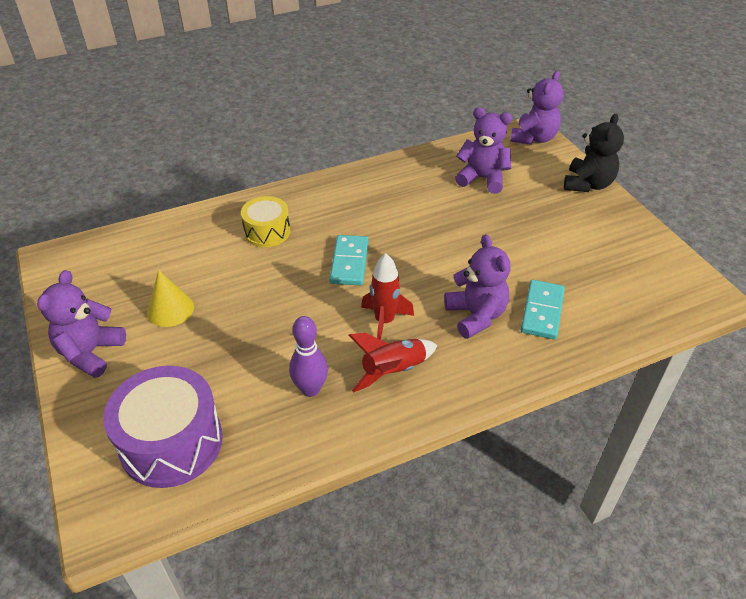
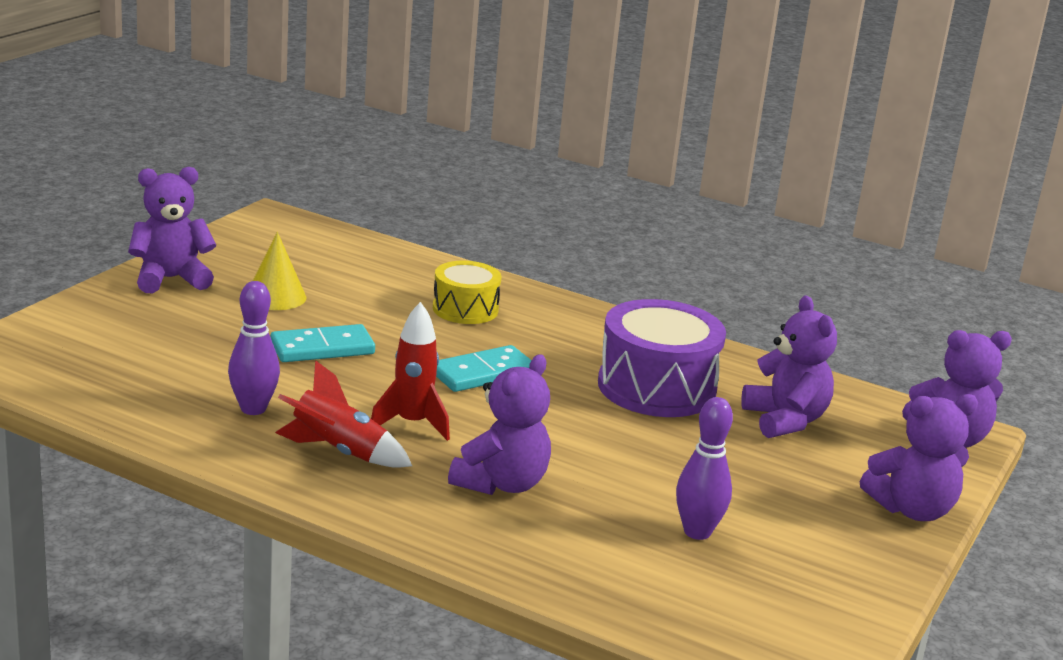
camera: 50 degrees right, 20 degrees down
purple drum [103,366,222,488] -> purple drum moved to [598,299,726,417]
turquoise domino [521,280,565,339] -> turquoise domino moved to [271,324,375,362]
black teddy bear [564,114,624,192] -> purple teddy bear [860,394,978,521]
none -> purple bowling pin [676,397,733,540]

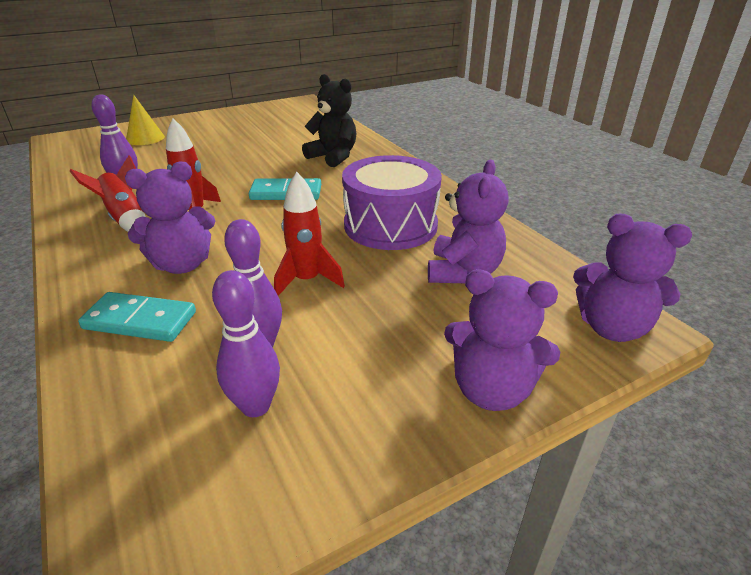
camera: 35 degrees right, 10 degrees up
purple teddy bear [128,167,216,293] -> none
yellow cone [253,232,306,310] -> yellow cone moved to [126,95,165,145]
turquoise domino [271,324,375,362] -> turquoise domino moved to [78,292,196,342]
yellow drum [433,261,501,324] -> black teddy bear [302,74,357,167]
none -> purple bowling pin [212,270,280,417]
none -> red rocket [274,172,345,296]

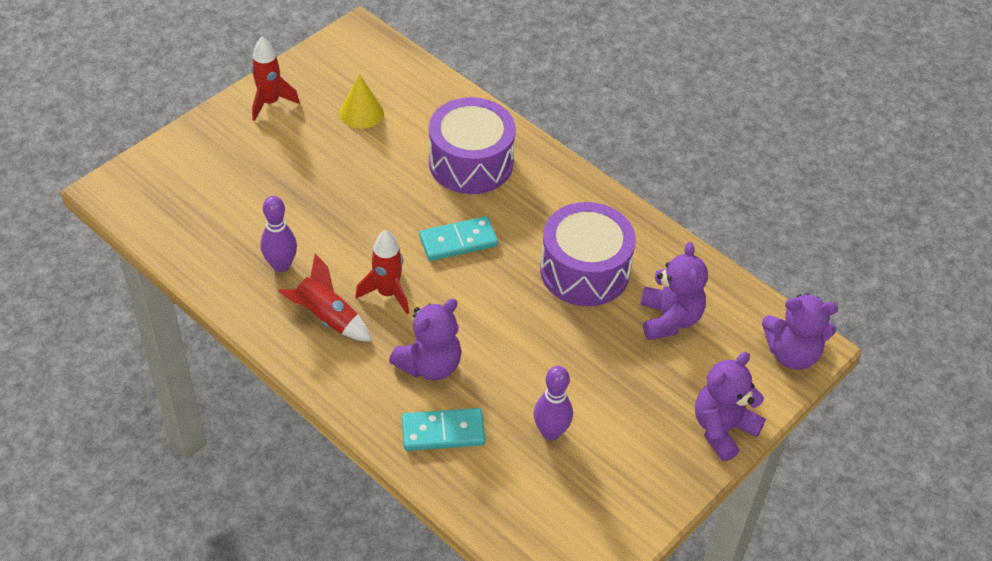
camera: 20 degrees left, 15 degrees up
yellow cone [126,95,165,145] -> yellow cone moved to [339,74,384,129]
purple bowling pin [212,270,280,417] -> none
red rocket [274,172,345,296] -> red rocket moved to [251,37,300,121]
black teddy bear [302,74,357,167] -> purple drum [429,97,516,194]
purple teddy bear [444,269,560,411] -> purple teddy bear turned 135 degrees clockwise [695,352,766,461]

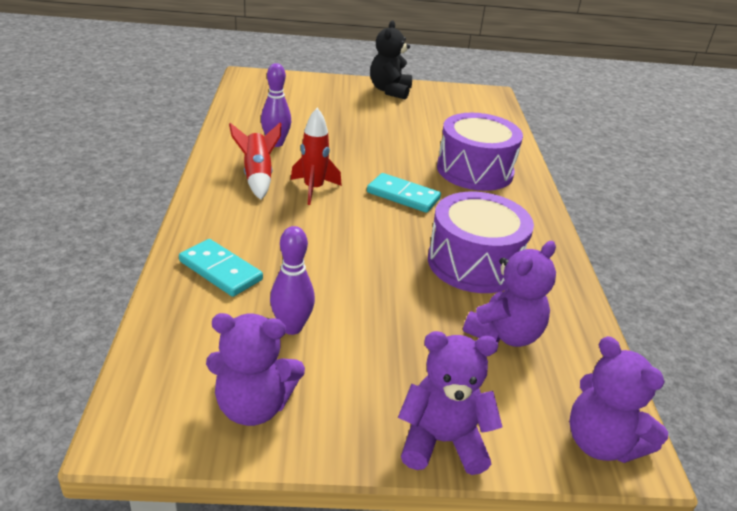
camera: 45 degrees right, 15 degrees down
red rocket [251,37,300,121] -> black teddy bear [370,20,412,99]
yellow cone [339,74,384,129] -> none
purple teddy bear [389,299,461,380] -> purple teddy bear moved to [206,313,305,426]

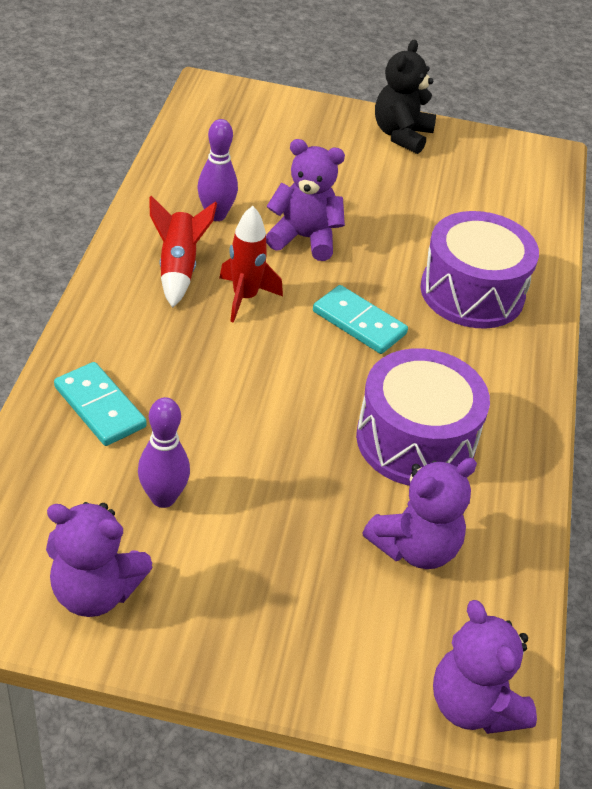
camera: 10 degrees right, 10 degrees up
purple teddy bear [398,331,502,475] -> purple teddy bear moved to [266,139,345,261]

